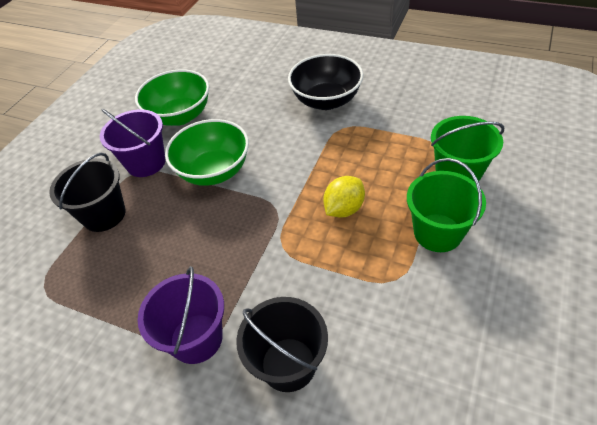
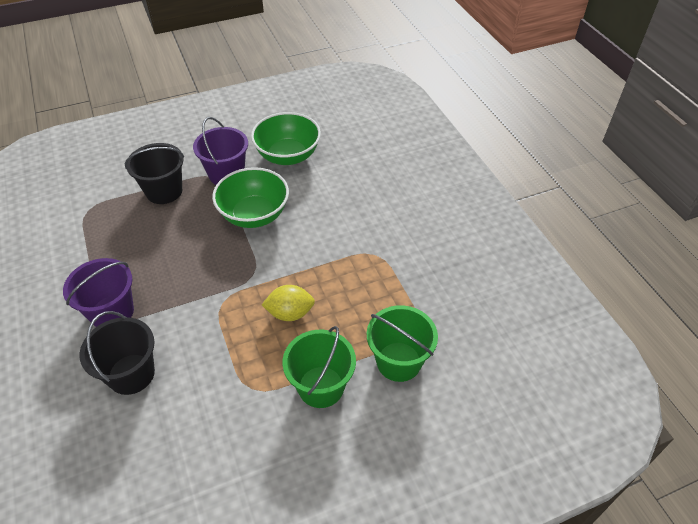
camera: 40 degrees right, 0 degrees up
black bowl [288,54,363,110] -> none

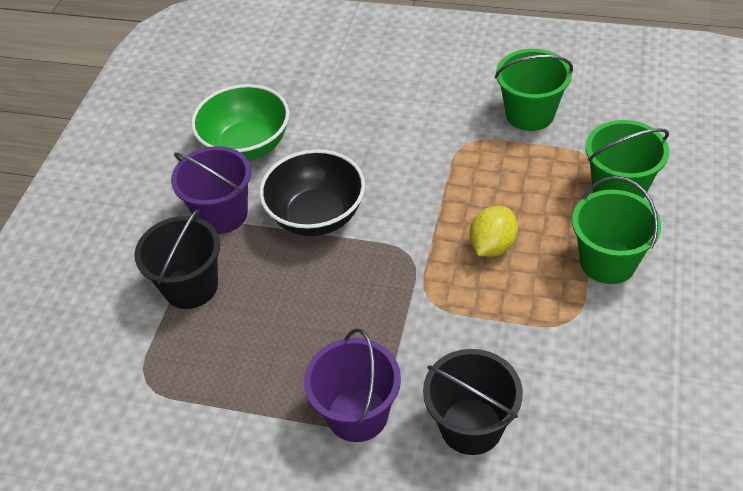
camera: 50 degrees left, 0 degrees up
green bowl [212,167,289,228] -> black bowl [259,149,365,236]
none -> green bucket [495,49,573,131]

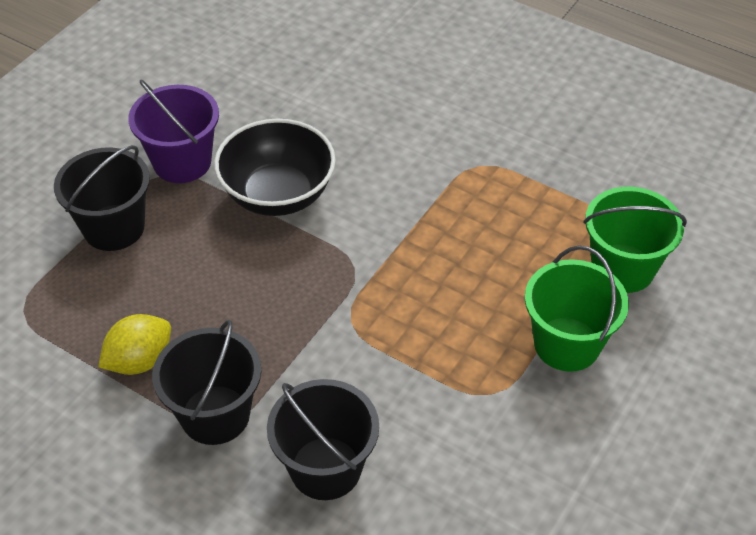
camera: 15 degrees right, 0 degrees up
green bowl [191,84,289,161] -> none
purple bucket [304,329,401,442] -> black bucket [152,320,261,445]
yellow lemon [469,206,518,257] -> yellow lemon moved to [98,314,171,375]
green bucket [495,49,573,131] -> none

